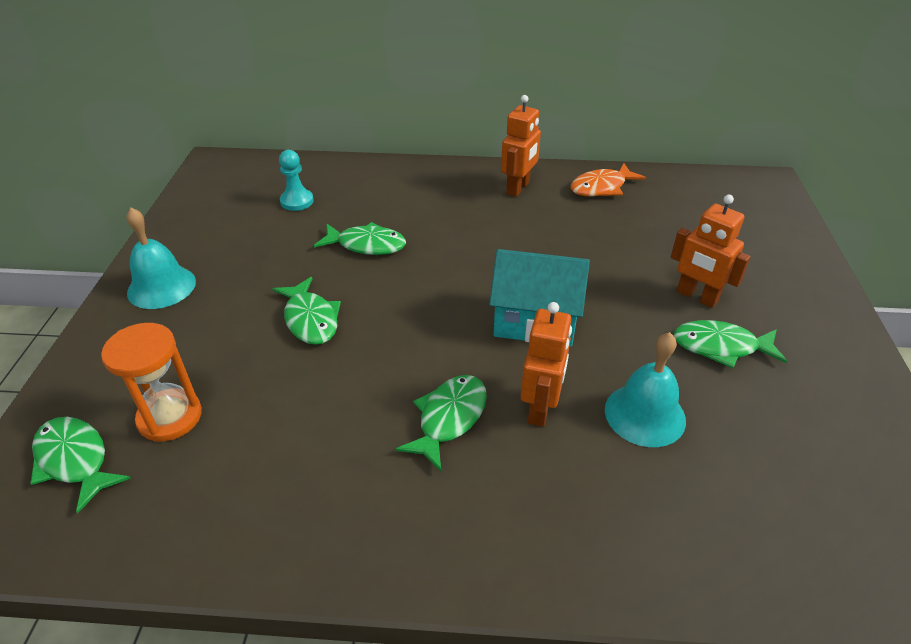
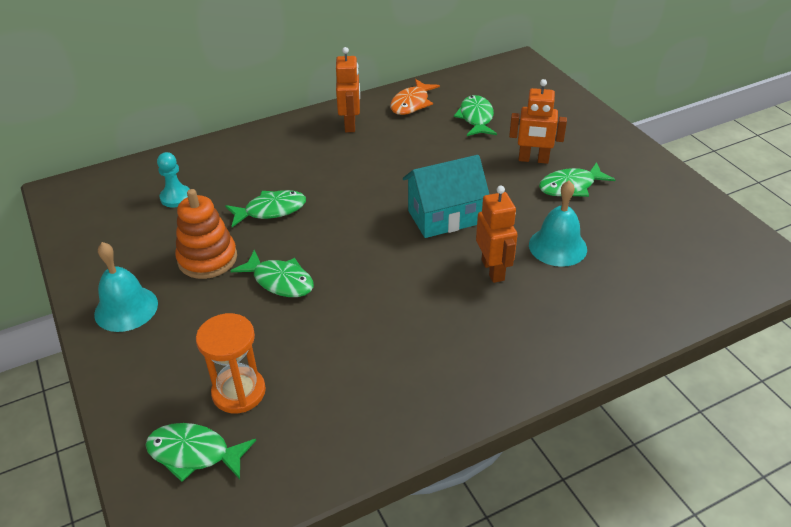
camera: 30 degrees left, 0 degrees up
green fish [395,375,487,471] -> green fish moved to [454,95,497,136]
none -> orange stacking toy [175,189,237,279]

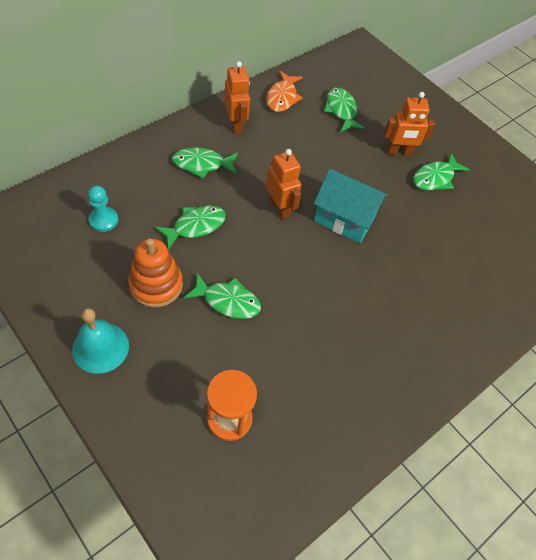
camera: 20 degrees left, 15 degrees up
green fish [145,423,256,482] -> green fish moved to [172,147,238,178]
turquoise house [403,155,490,238] -> turquoise house turned 60 degrees clockwise [314,169,388,243]
orange robot [476,186,518,283] -> orange robot moved to [266,149,301,219]
turquoise bell [529,180,587,267] -> none

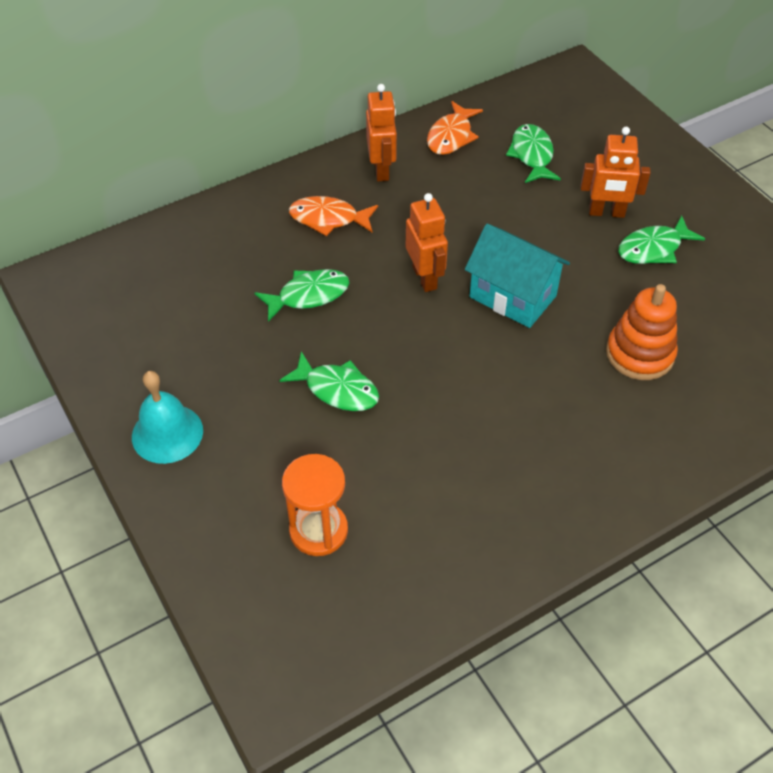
camera: 15 degrees right, 5 degrees down
turquoise pawn [88,186,118,232] -> none
orange stacking toy [128,239,183,308] -> orange stacking toy moved to [606,284,678,380]
green fish [172,147,238,178] -> orange fish [289,196,378,236]

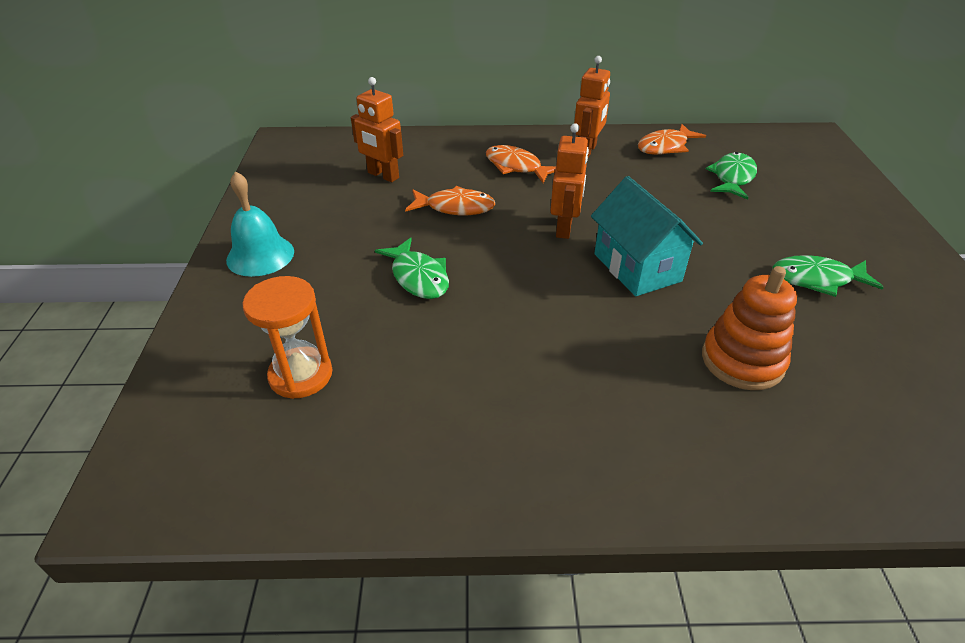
camera: 30 degrees right, 10 degrees down
green fish [255,269,350,322] -> orange fish [405,186,495,215]
orange robot [581,127,651,218] -> orange robot moved to [351,77,403,182]

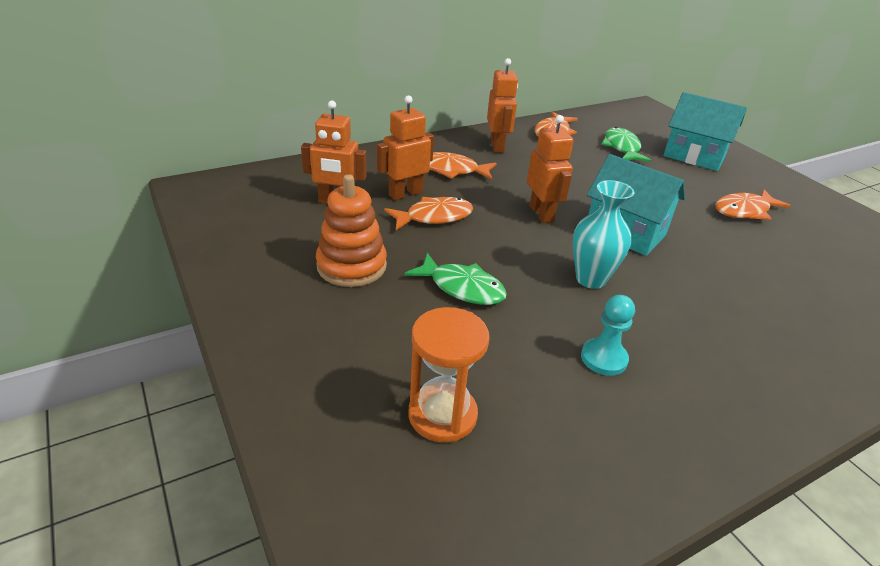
camera: 30 degrees left, 5 degrees down
turquoise bell [226,171,294,277] -> none
orange stacking toy [702,266,797,390] -> orange stacking toy moved to [316,174,387,287]
green fish [773,255,884,297] -> orange fish [715,189,791,220]
none -> orange robot [377,95,434,200]
none -> turquoise vase [573,180,635,289]
none -> turquoise pawn [581,295,635,376]
none -> turquoise house [663,92,747,171]

